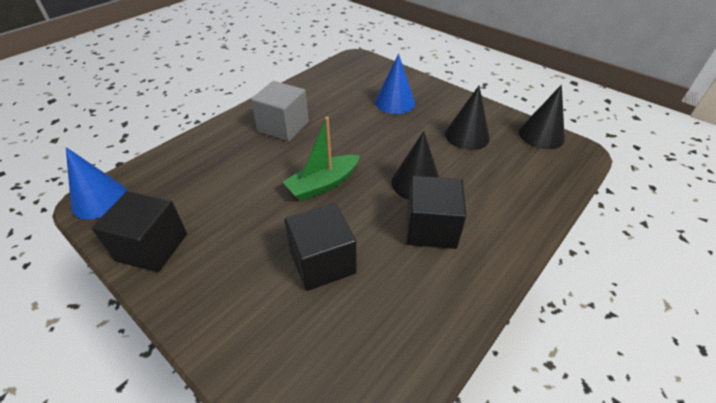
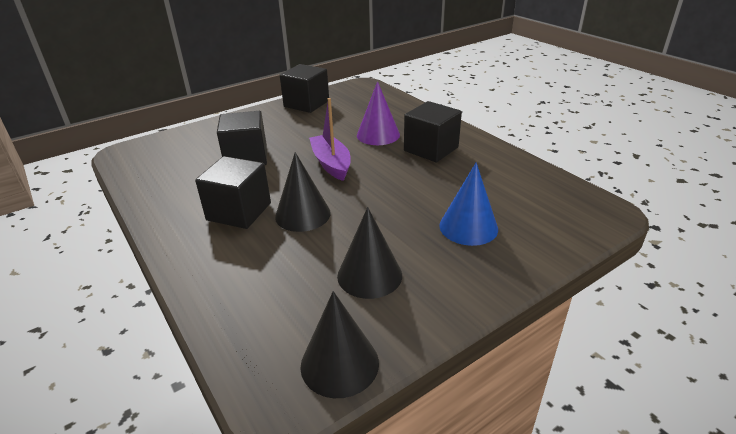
camera: 105 degrees right, 10 degrees down
blue cone [66,147,127,219] -> none
grey cube [251,81,309,141] -> black cube [404,101,462,162]
green boat [283,117,360,201] -> purple boat [309,98,351,181]
none -> purple cone [357,81,400,145]

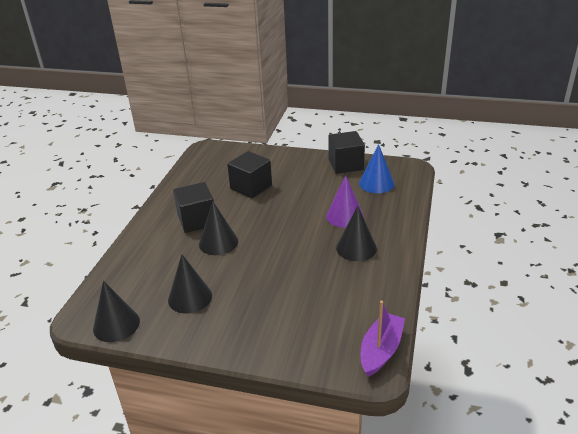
camera: 50 degrees right, 0 degrees up
purple boat [309,98,351,181] -> purple boat moved to [361,301,405,377]
black cube [404,101,462,162] -> black cone [336,206,377,261]
blue cone [439,162,498,246] -> blue cone moved to [359,144,394,193]

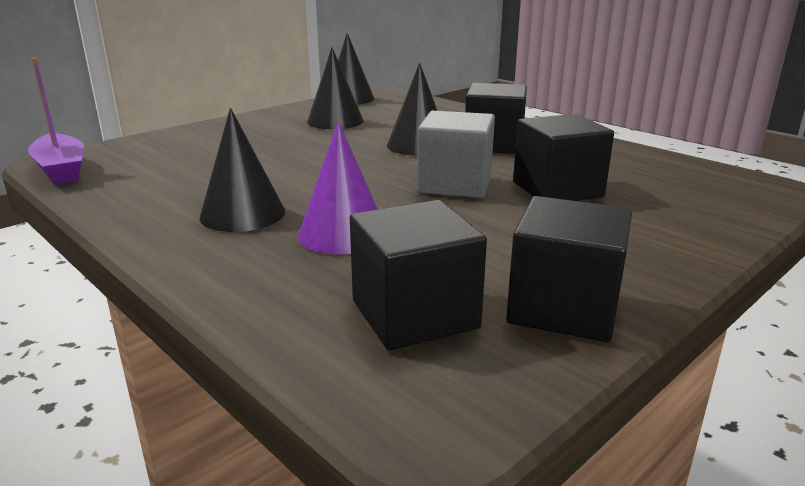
camera: 120 degrees right, 10 degrees down
blue cone [359,144,394,193] -> black cube [350,200,487,350]
none -> grey cube [417,111,495,198]

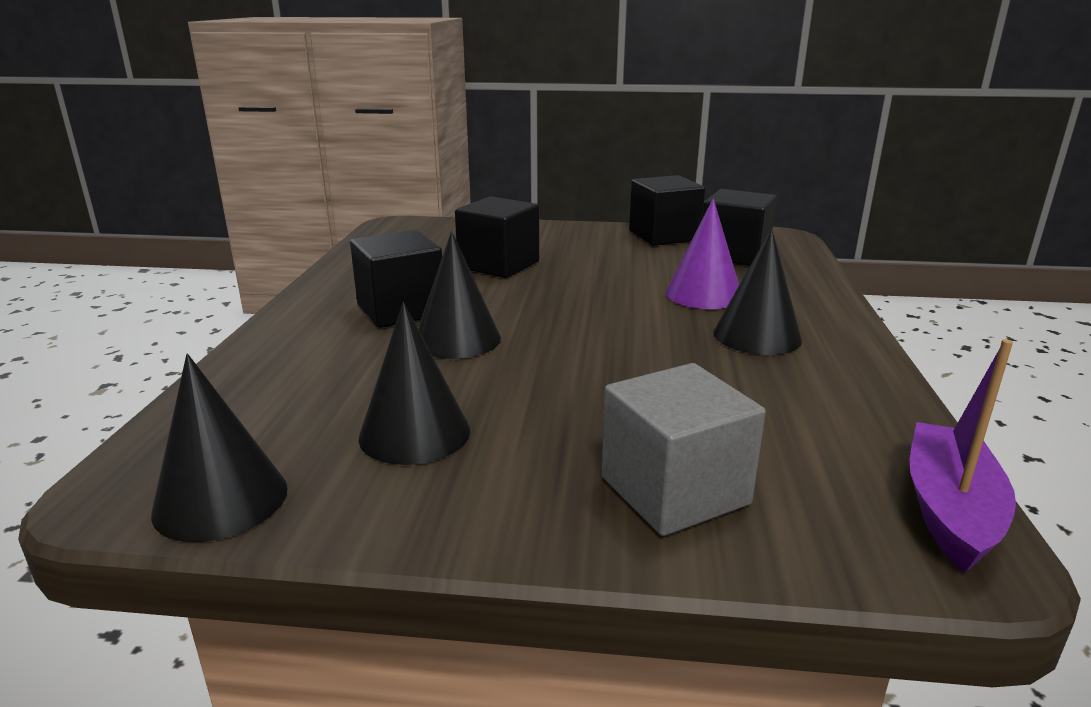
camera: 130 degrees left, 0 degrees up
grey cube [417,111,495,198] -> grey cube moved to [601,363,766,536]

